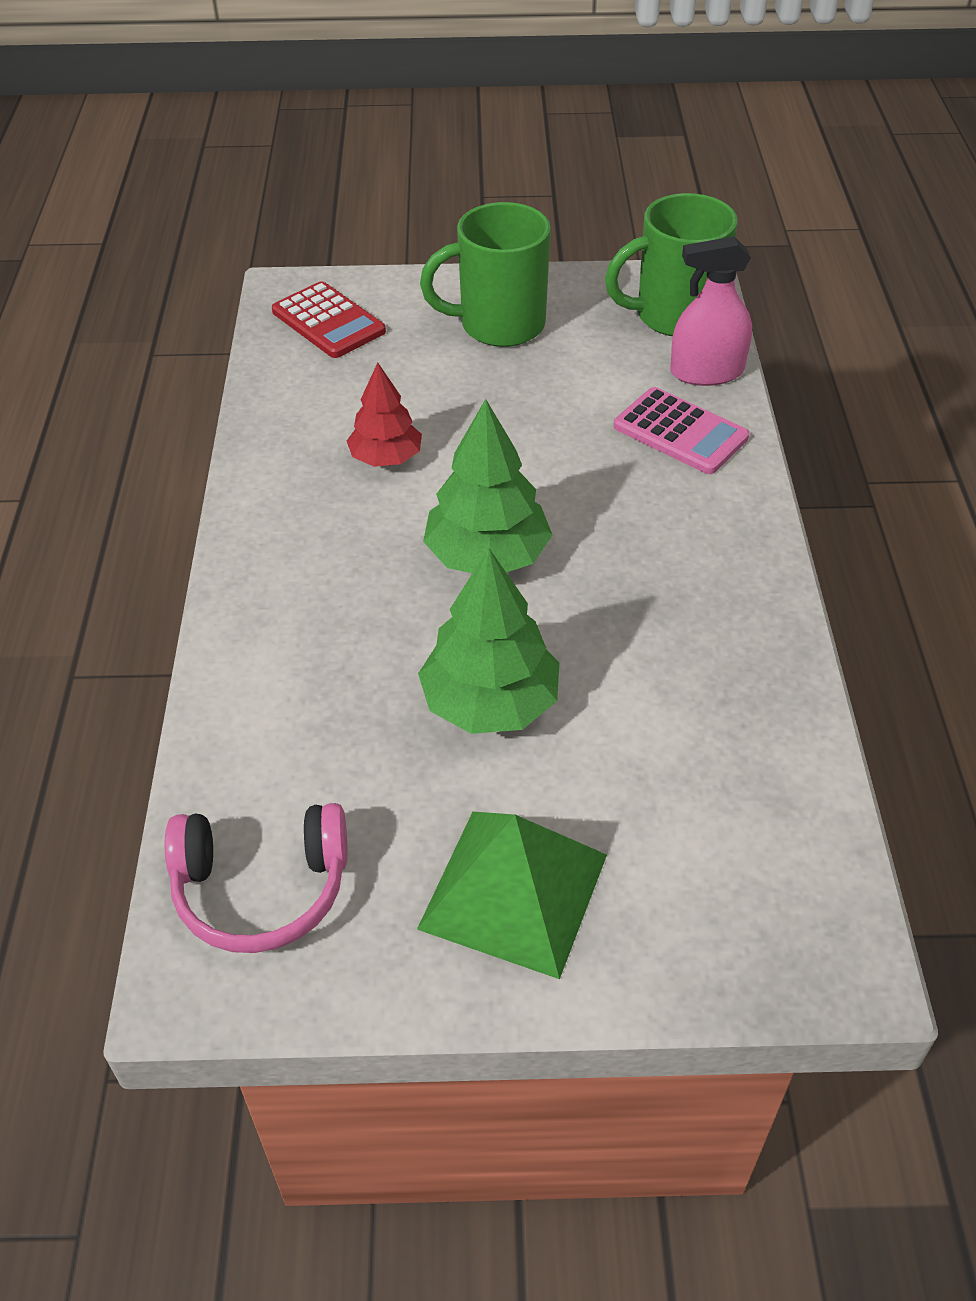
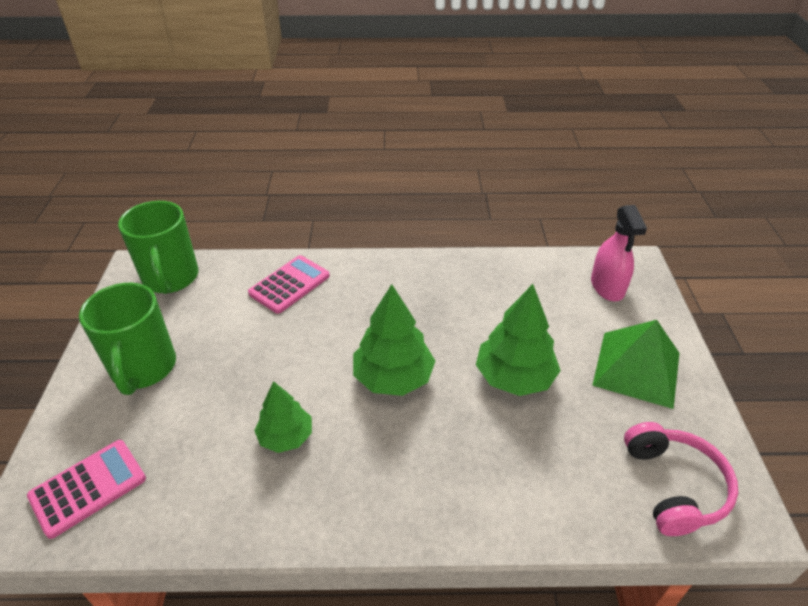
camera: 90 degrees left, 5 degrees down
red calculator [272,281,386,358] -> pink calculator [27,440,146,539]
red tree [347,363,422,467] -> green tree [254,381,312,453]
pink spray bottle [670,236,752,386] -> pink spray bottle moved to [591,205,647,301]

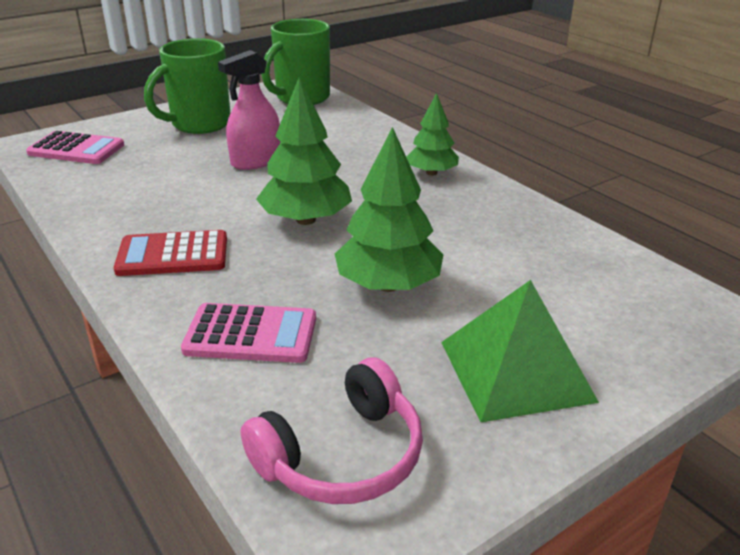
camera: 55 degrees right, 10 degrees down
pink calculator [248,255,330,314] -> pink calculator moved to [181,303,316,363]
green tree [254,381,312,453] -> green tree moved to [406,93,459,176]
pink spray bottle [591,205,647,301] -> pink spray bottle moved to [218,50,281,170]
none -> red calculator [114,230,227,276]

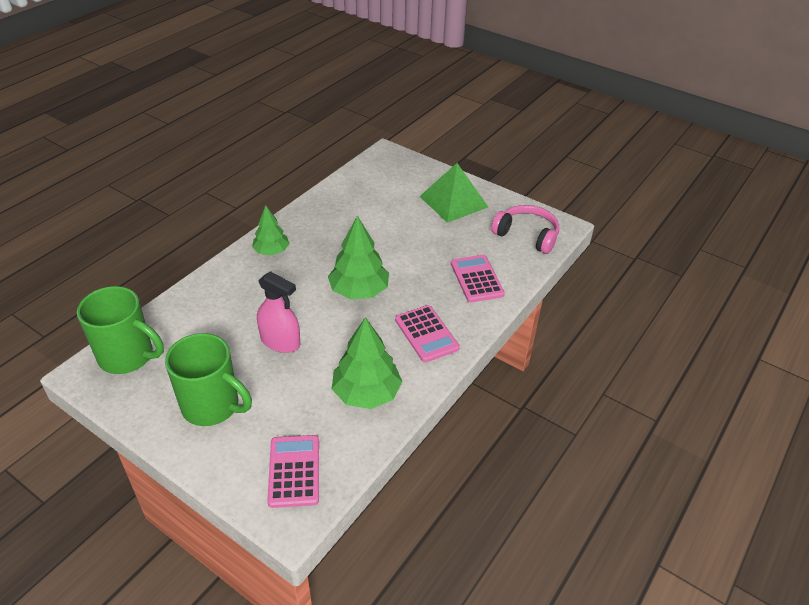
camera: 110 degrees left, 10 degrees up
red calculator [114,230,227,276] -> pink calculator [395,305,460,363]
green tree [335,127,443,292] -> green tree moved to [332,317,402,409]

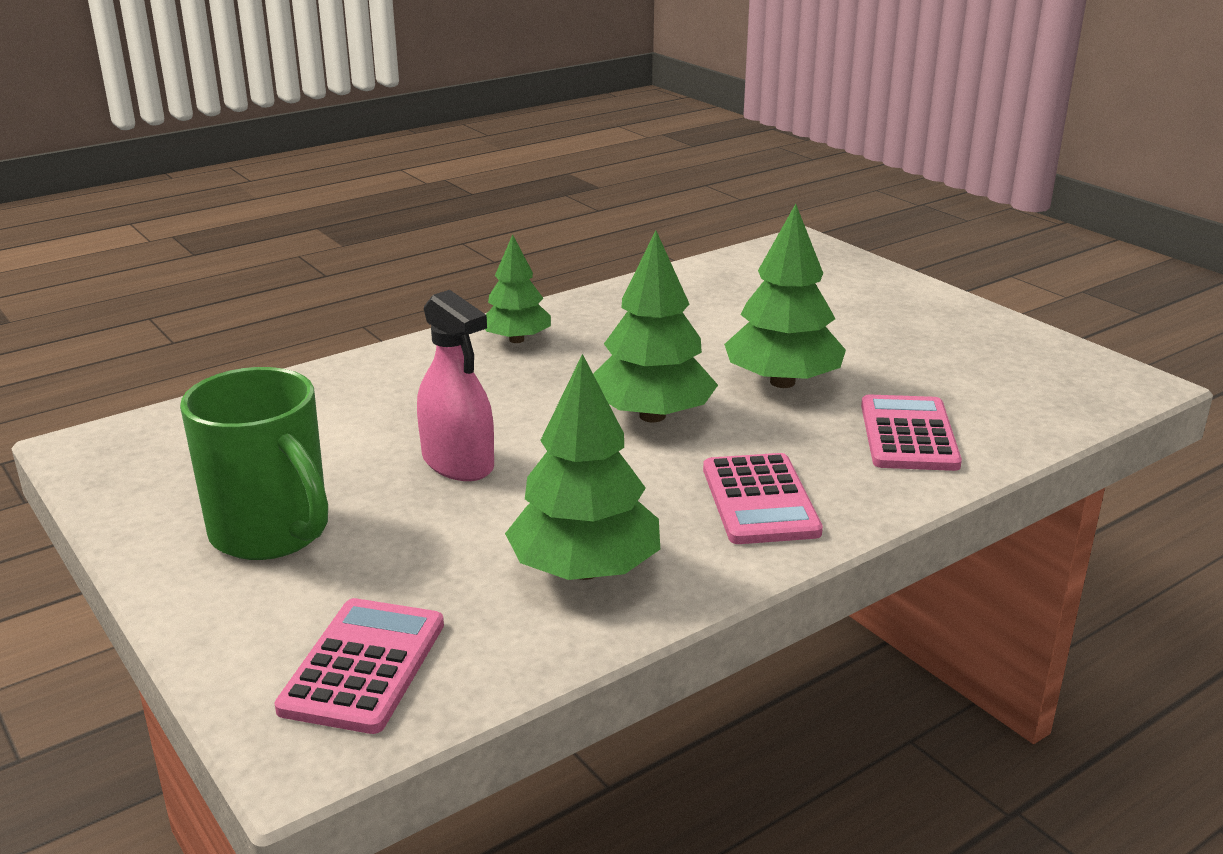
camera: 20 degrees right, 15 degrees down
green mug [77,286,164,374] -> none
green pyramid [419,163,488,223] -> none
pink headphones [491,205,559,254] -> none
none -> green tree [724,204,846,388]

